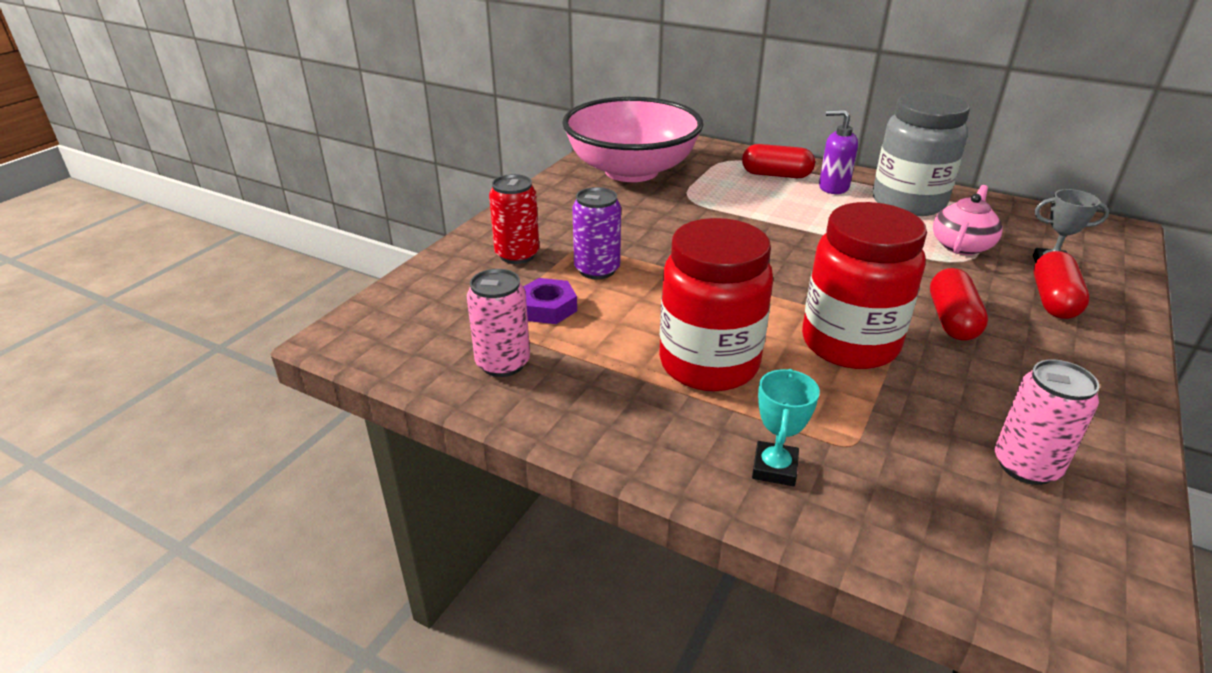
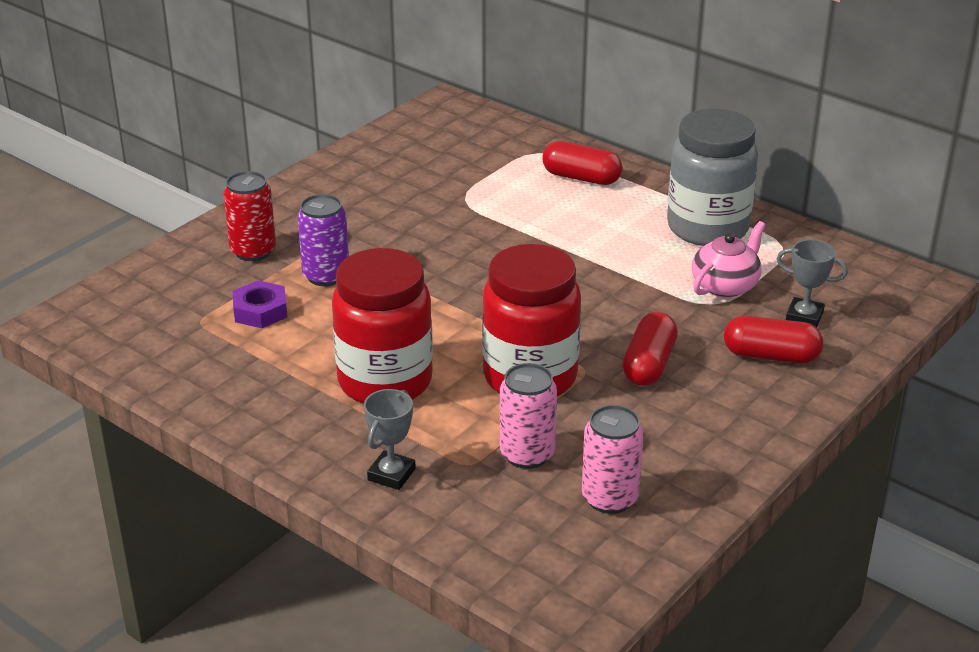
camera: 10 degrees right, 0 degrees up
pink can [467,269,530,377] -> pink can moved to [500,363,557,469]
pink bowl [562,97,703,182] -> none
turquoise trophy [752,369,820,486] -> grey trophy [364,389,416,490]
purple soap dispenser [819,110,858,194] -> none
red capsule [1034,251,1089,319] -> red capsule turned 75 degrees clockwise [724,316,823,363]

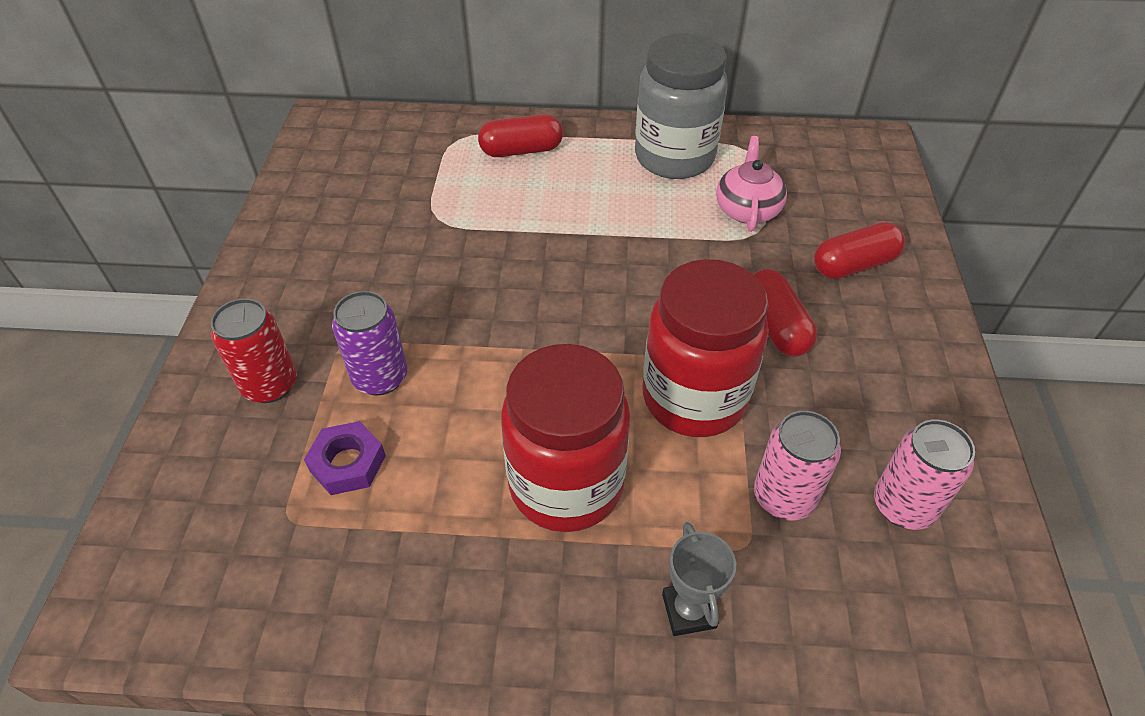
camera: 35 degrees left, 15 degrees up
grey trophy [777,239,848,327] -> none

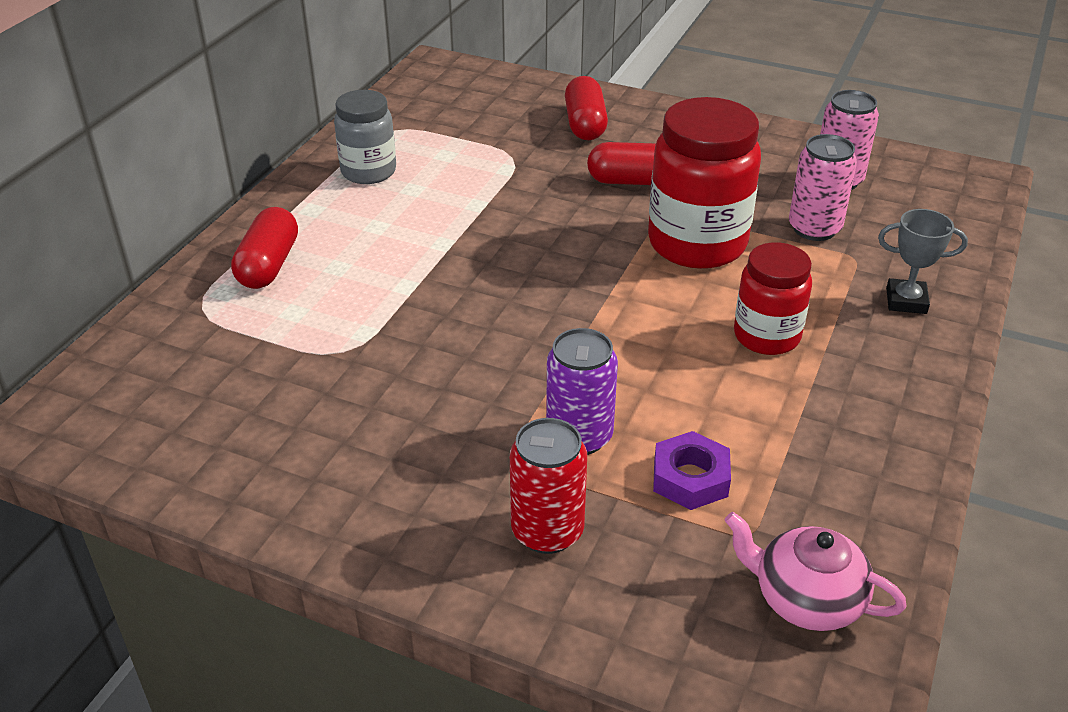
camera: 70 degrees left, 10 degrees down
red jar [501,344,630,532] -> red jar [734,242,812,355], size x0.61
grey jar [635,33,728,179] -> grey jar [334,90,396,184], size x0.61
pink teapot [716,136,787,232] -> pink teapot moved to [725,512,906,631]

